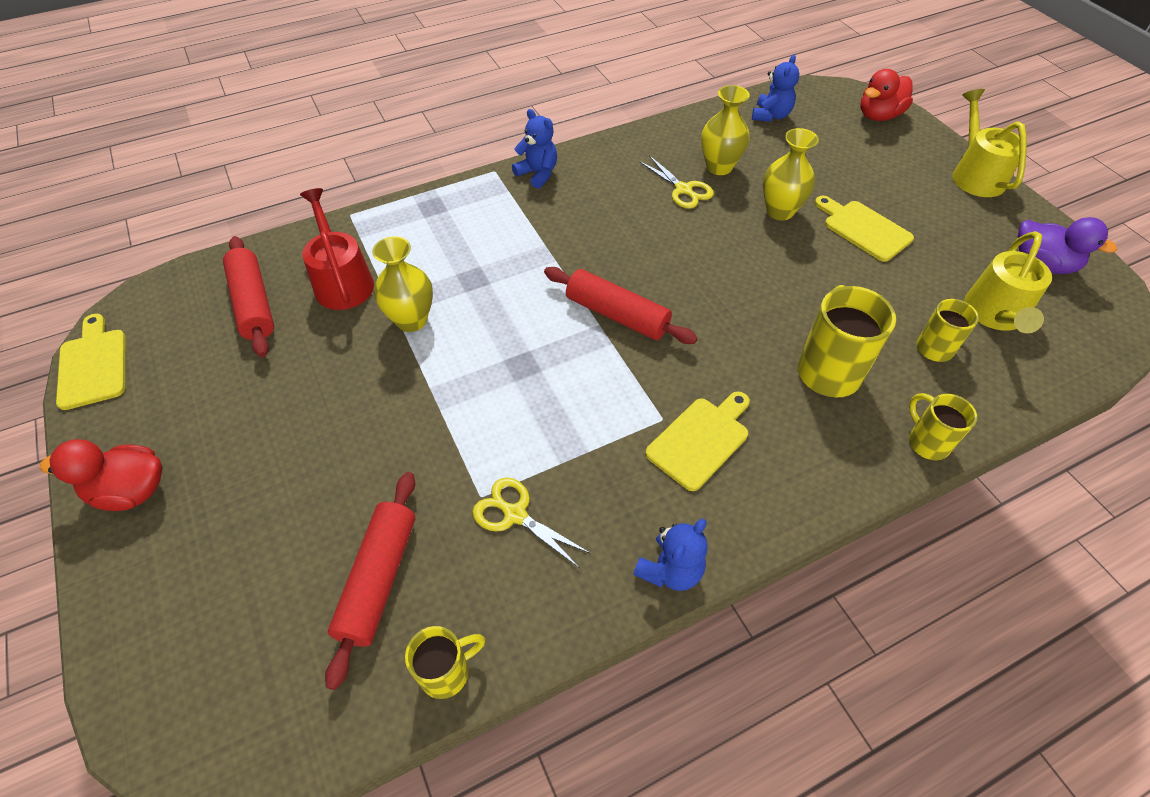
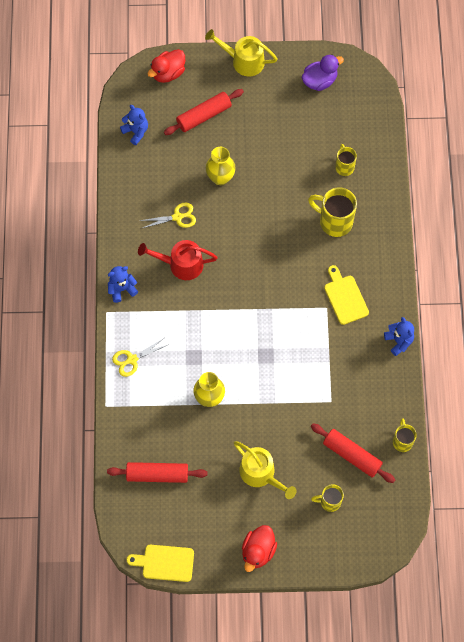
camera: 65 degrees left, 15 degrees up
red watering can [300,188,374,310] -> red watering can moved to [138,240,218,280]
yellow scissors [472,477,591,568] -> yellow scissors moved to [112,338,169,377]
red rolling pin [544,267,698,344] -> red rolling pin moved to [164,89,244,135]
yellow vase [701,85,750,175] -> none
yellow cutting board [815,196,914,262] -> none
red duck [860,69,913,121] -> red duck turned 60 degrees clockwise [148,49,185,83]
yellow mug [909,393,977,460] -> yellow mug moved to [311,484,344,512]
yellow watering can [964,231,1052,333] -> yellow watering can moved to [234,441,296,499]

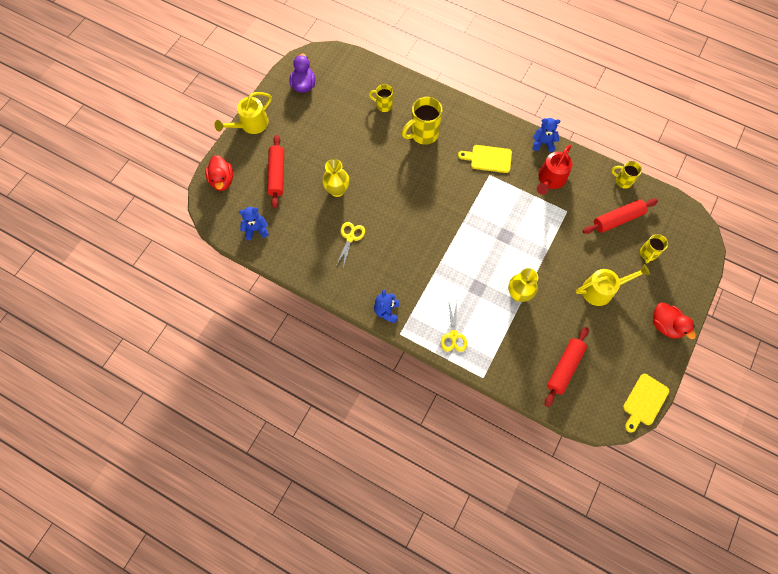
camera: 60 degrees left, 0 degrees up
red watering can [138,240,218,280] -> red watering can moved to [537,145,573,195]

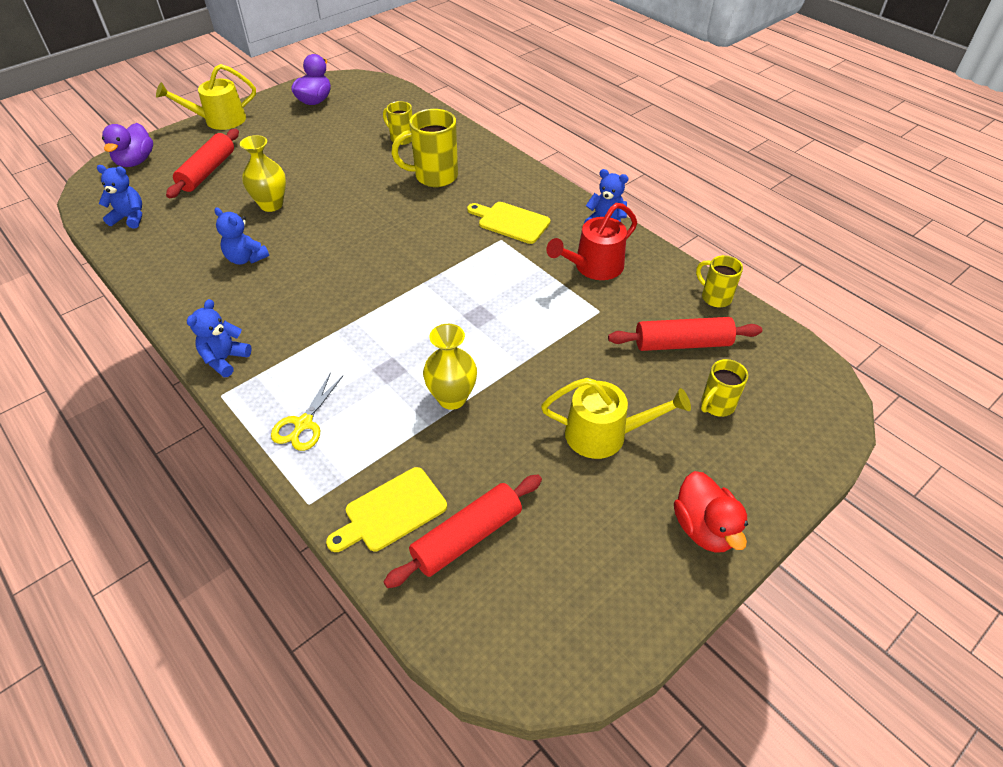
camera: 20 degrees right, 20 degrees down
red duck [205,155,233,191] -> purple duck [102,123,153,167]
yellow scissors [336,222,365,268] -> blue teddy bear [214,207,269,265]
yellow cutting board [623,374,669,433] -> yellow cutting board moved to [326,467,447,552]

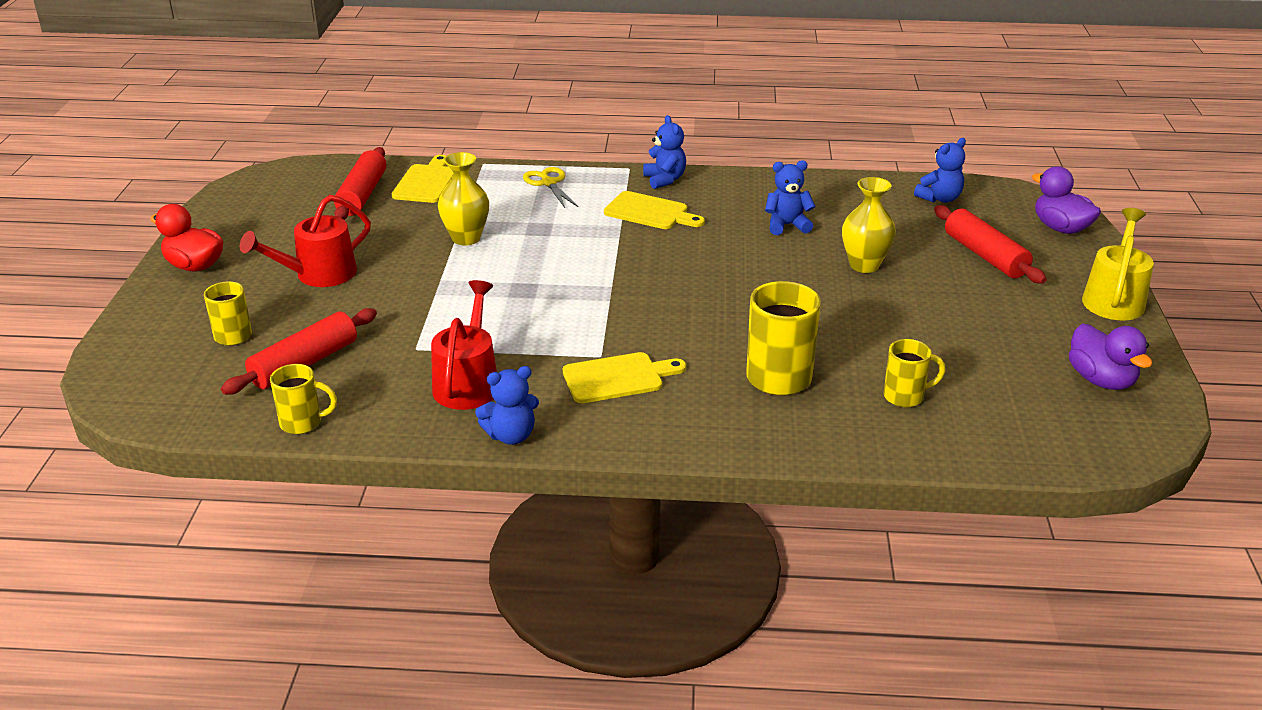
camera: 135 degrees right, 15 degrees down
yellow watering can [541,378,691,459] -> red watering can [240,195,371,287]
none -> yellow cutting board [604,191,705,229]

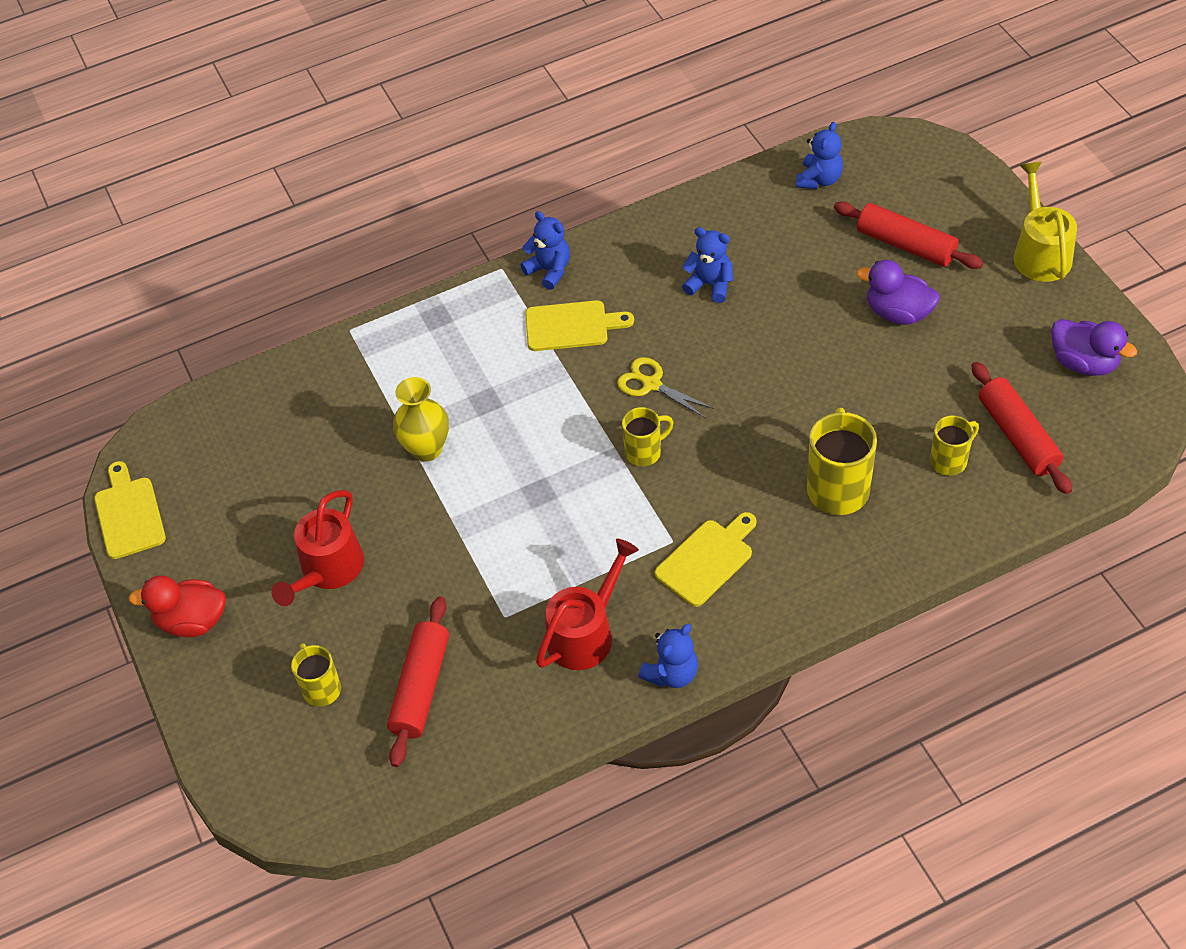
camera: 25 degrees left, 20 degrees up
yellow mug [270,364,337,434] -> yellow mug moved to [622,407,674,466]
red rolling pin [334,147,386,220] -> red rolling pin moved to [971,362,1072,494]
yellow cutting board [392,155,454,203] -> yellow cutting board moved to [94,461,166,559]
red watering can [431,280,497,410] -> red watering can turned 60 degrees clockwise [536,539,639,670]
yellow scissors [523,167,578,208] -> yellow scissors moved to [617,357,714,418]
blue teddy bear [765,160,816,235] -> blue teddy bear turned 60 degrees clockwise [682,227,733,303]
yellow vase [842,177,896,273] -> none
purple duck [1032,166,1101,234] -> purple duck moved to [857,260,940,325]

